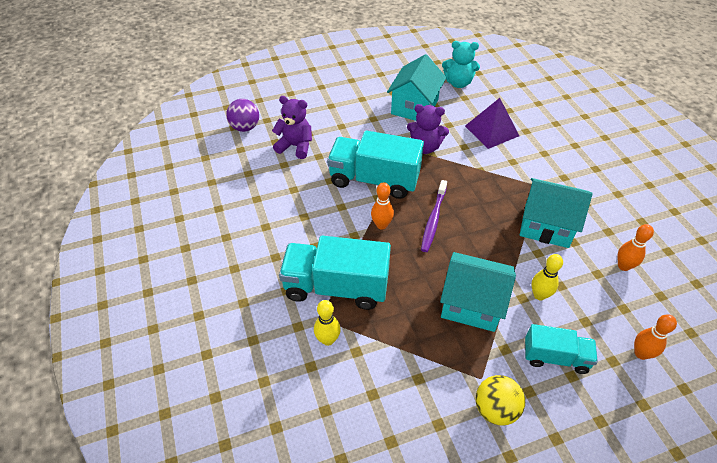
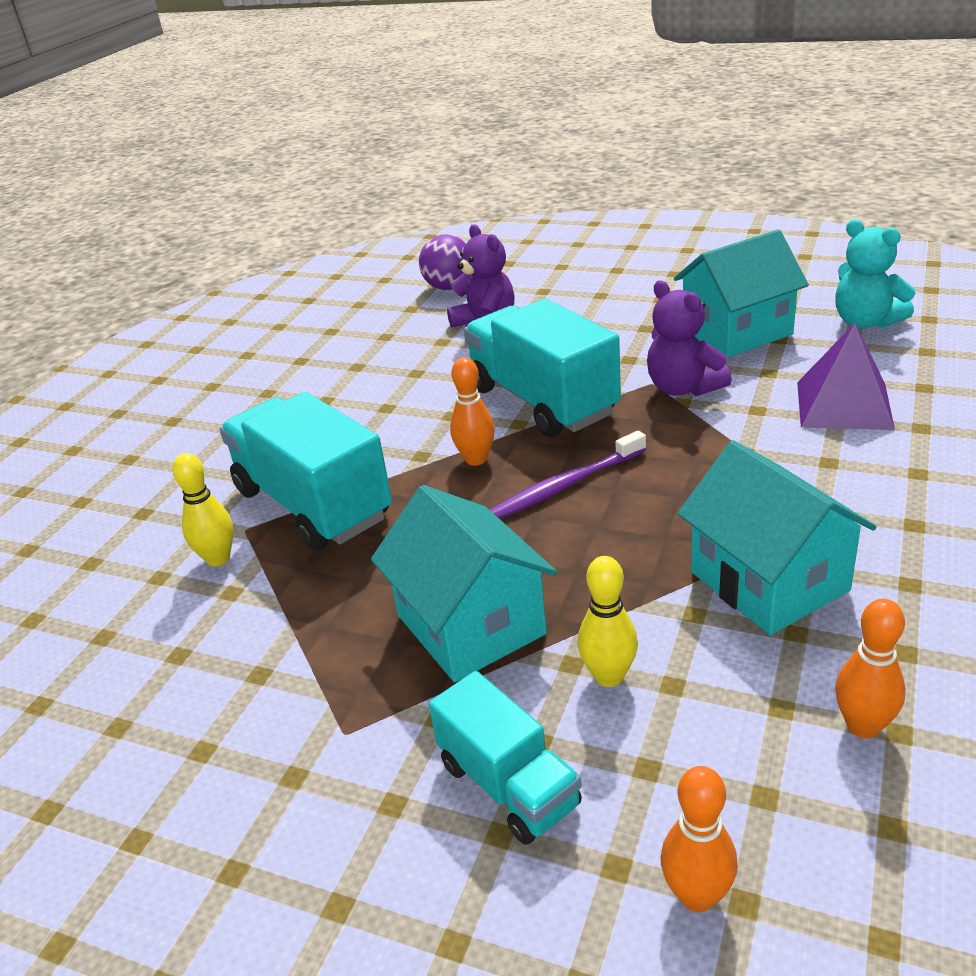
camera: 45 degrees right, 15 degrees down
yellow ball [475,375,525,426] -> none

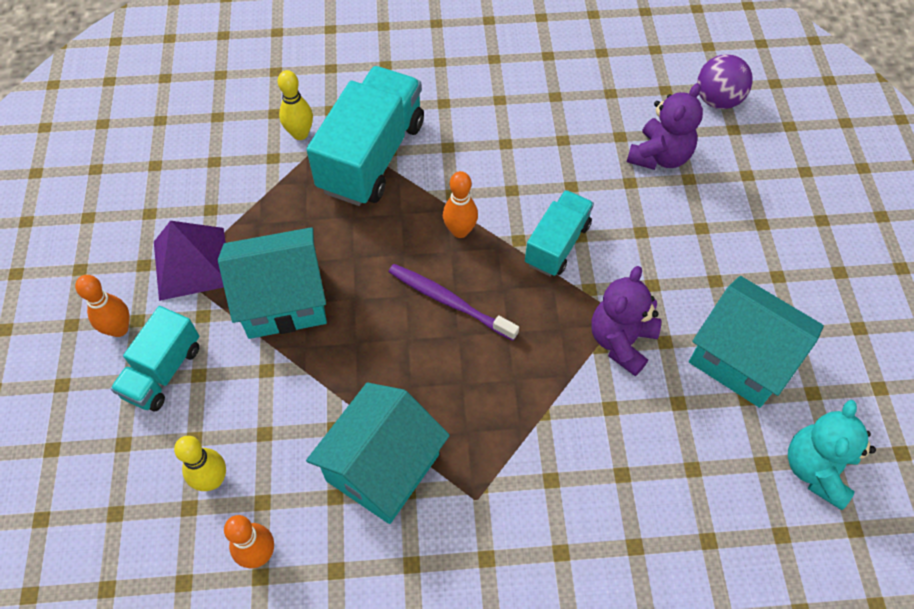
camera: 60 degrees right, 25 degrees up
turquoise house [371,485,557,682] -> turquoise house turned 45 degrees clockwise [218,227,327,339]
turquoise truck [464,299,621,437] -> turquoise truck [525,190,594,276], size x0.58
yellow bowling pin [578,556,638,687] -> yellow bowling pin moved to [174,436,226,491]
orange bowling pin [661,766,738,912] -> orange bowling pin moved to [75,275,130,337]
purple pyramid [797,323,895,430] -> purple pyramid moved to [154,221,226,301]

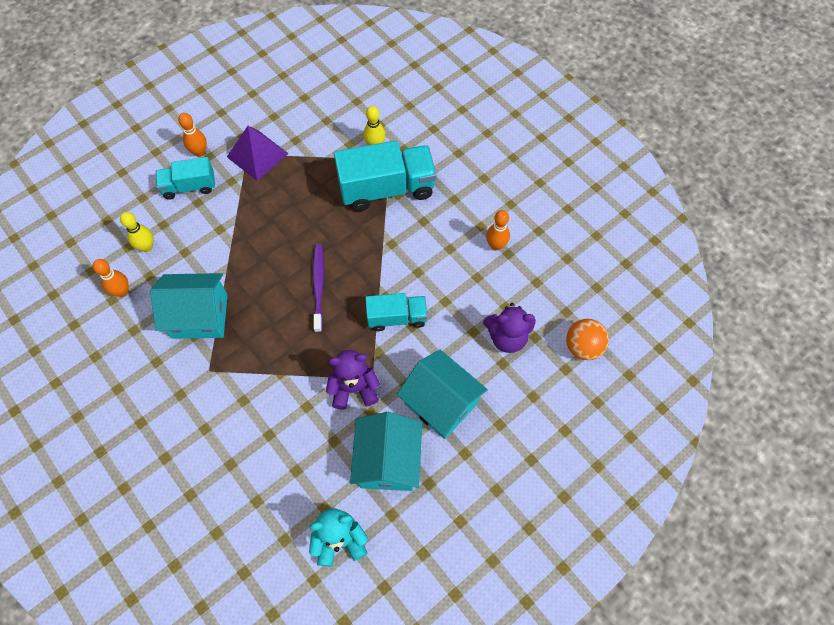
camera: 55 degrees right, 5 degrees up
turquoise house [218,227,327,339] -> turquoise house moved to [397,350,488,439]
orange bowling pin [443,171,478,238] -> orange bowling pin moved to [486,210,510,251]
purple ball [697,54,753,109] -> orange ball [566,319,609,360]

